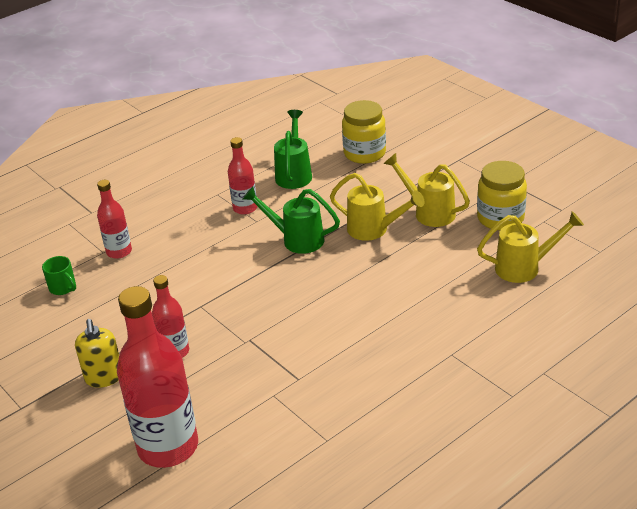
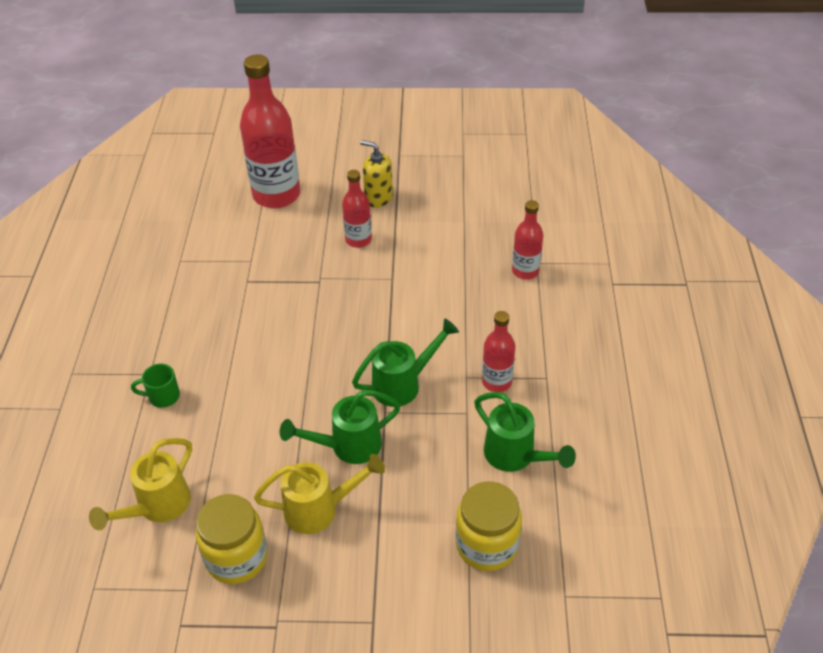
camera: 130 degrees right, 10 degrees up
green mug [42,256,76,295] -> green mug moved to [131,363,180,408]
yellow watering can [330,173,425,241] -> green watering can [280,390,401,464]

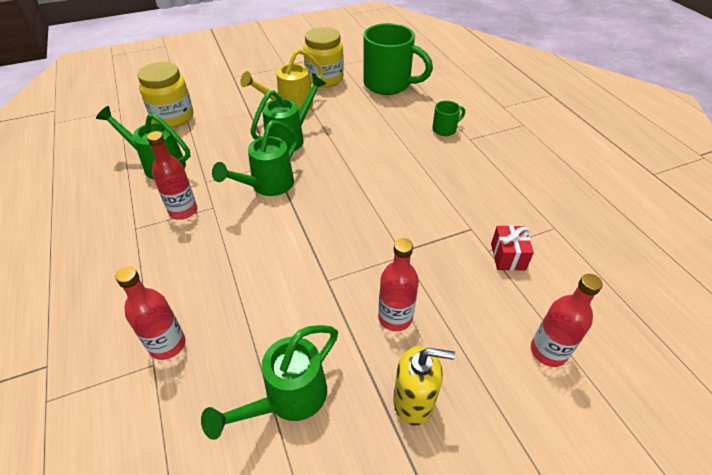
camera: 155 degrees right, 0 degrees up
yellow watering can [89,438,192,531] -> green mug [363,23,433,95]
red bottle [240,54,300,208] -> red bottle [531,274,603,367], size x0.52
none -> green watering can [201,325,338,440]
none -> red gift [491,225,534,271]

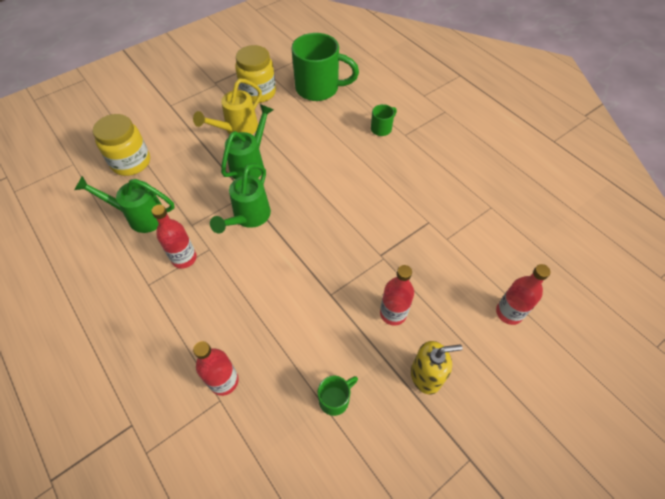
camera: 15 degrees left, 10 degrees up
green watering can [201,325,338,440] -> green mug [318,376,358,416]
red gift [491,225,534,271] -> none

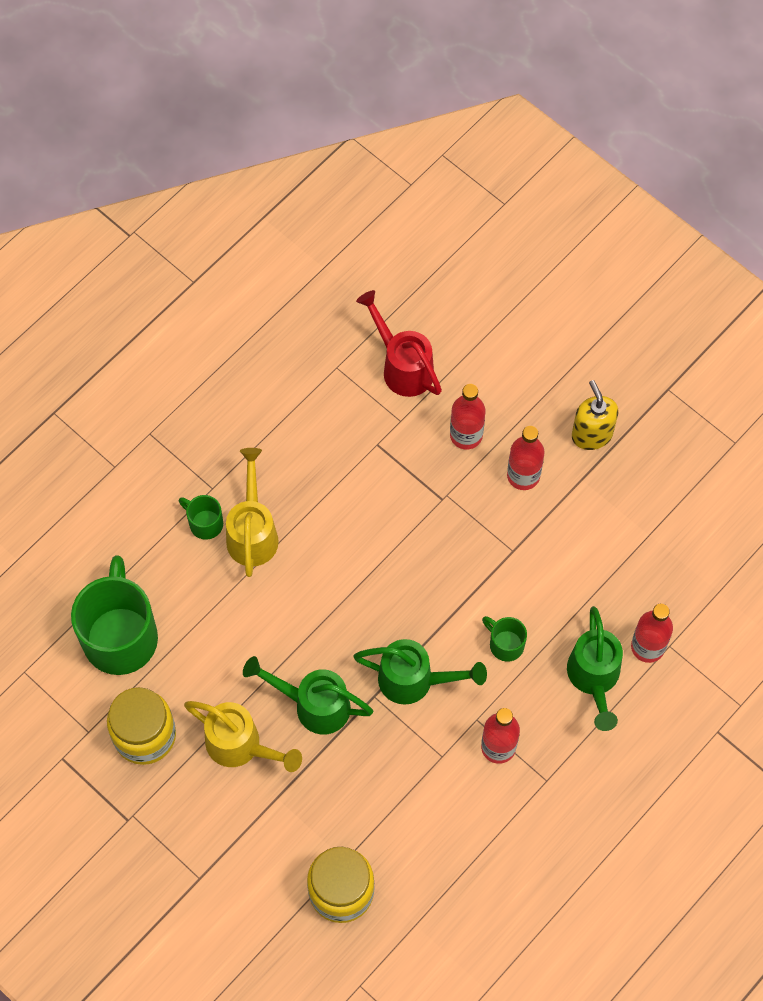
camera: 100 degrees left, 10 degrees up
green watering can [74,176,175,233] -> green watering can moved to [567,606,623,731]
green mug [318,376,358,416] -> green mug moved to [482,616,527,662]
red bottle [496,264,551,325] -> red bottle moved to [450,384,485,449]
none -> yellow watering can [226,448,279,577]
none -> red watering can [356,290,442,397]

